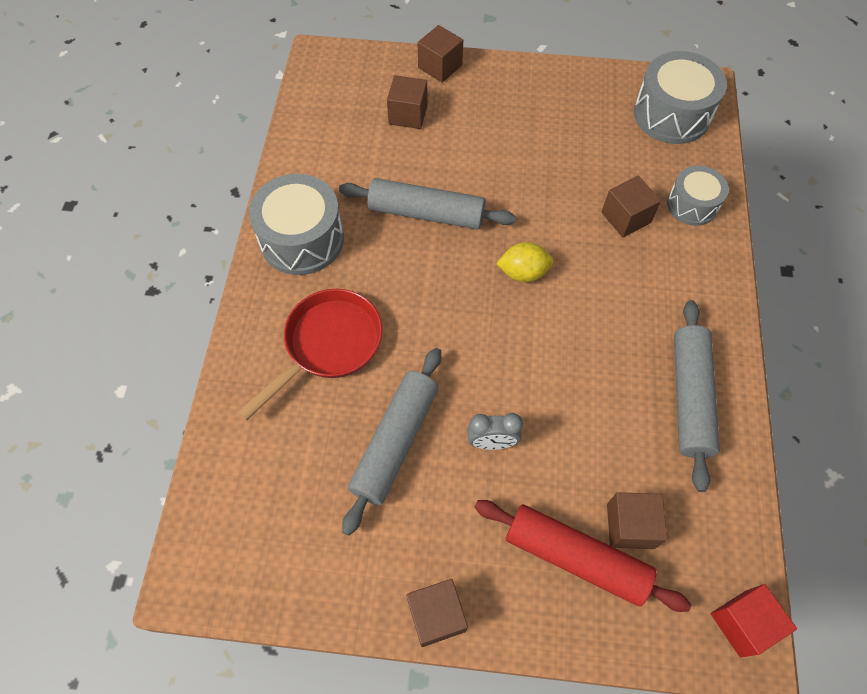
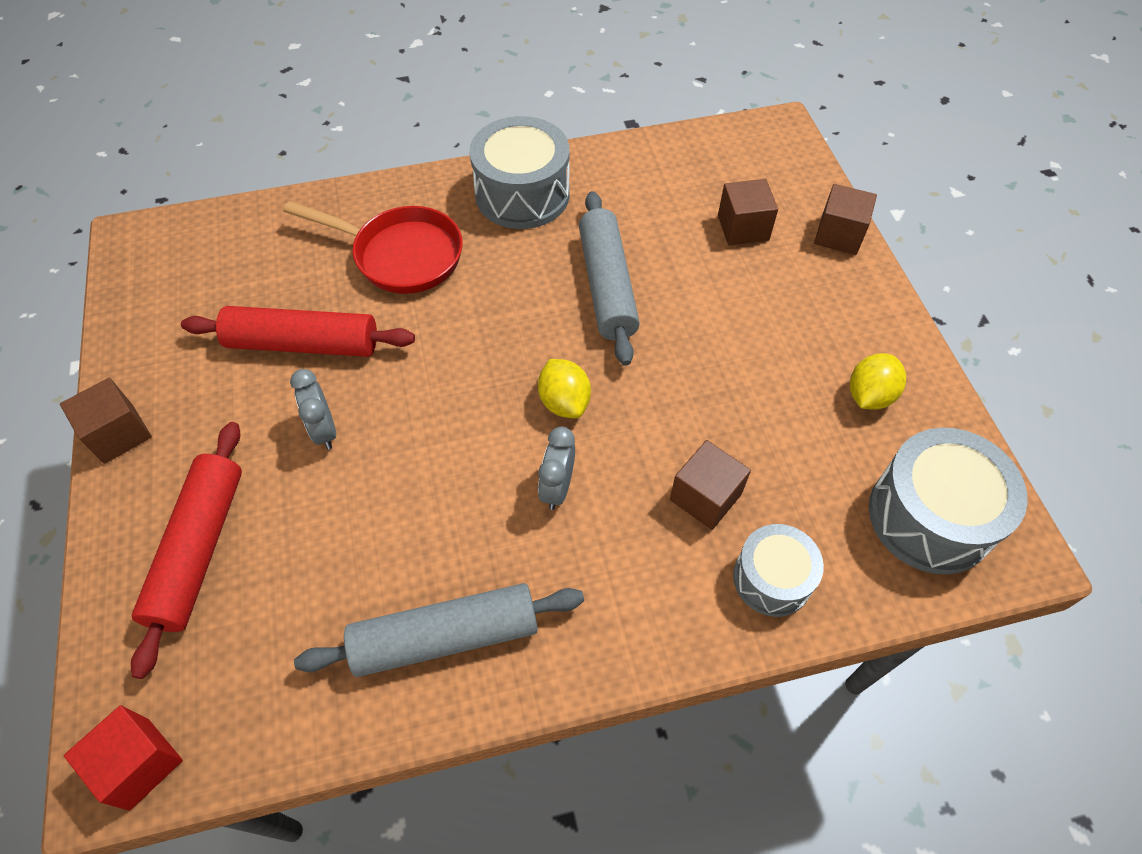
camera: 70 degrees right, 5 degrees down
grey rolling pin [342,348,441,536] -> red rolling pin [181,306,415,357]
brown cube [607,492,667,549] -> none
none -> grey clock [538,427,575,510]
none -> yellow lemon [850,353,906,410]

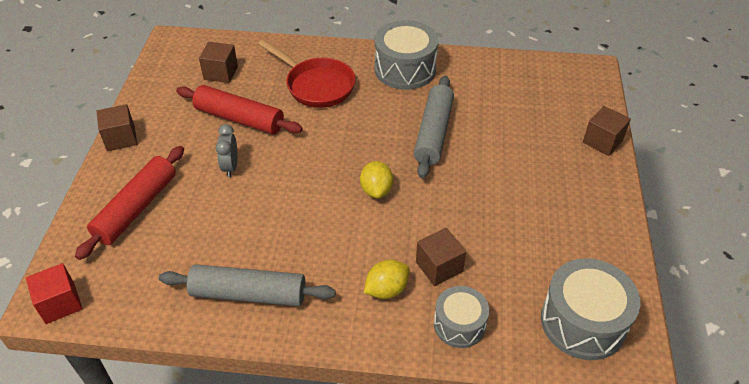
camera: 20 degrees right, 10 degrees down
grey clock [538,427,575,510] -> none
brown cube [718,179,778,245] -> brown cube moved to [199,42,238,83]
yellow lemon [850,353,906,410] -> yellow lemon moved to [364,260,410,299]

